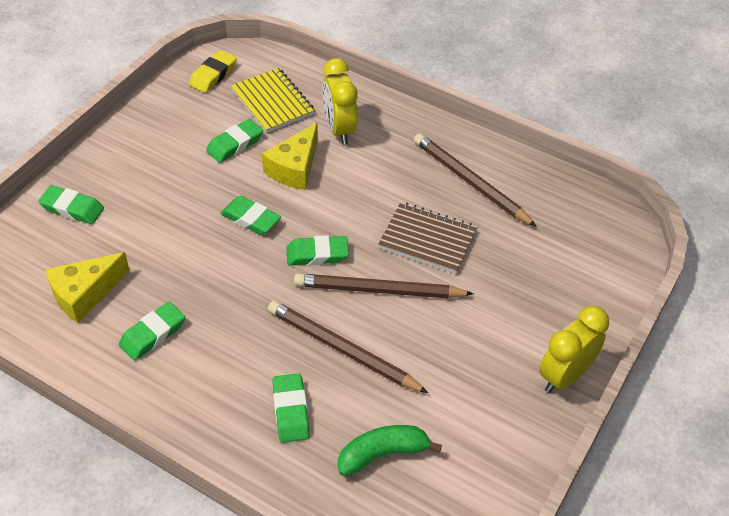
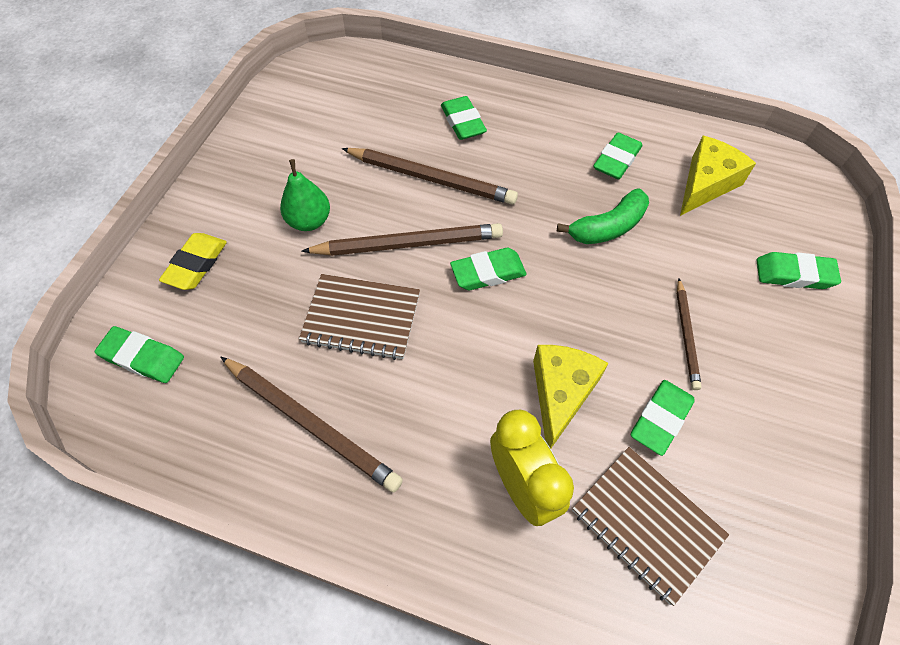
camera: 170 degrees right, 10 degrees up
yellow eraser [189,50,237,93] -> yellow eraser moved to [159,233,227,290]
green eraser [220,196,281,235] -> green eraser moved to [95,326,184,383]
yellow notebook [231,68,315,133] -> brown notebook [572,447,729,606]
green banana [338,425,442,476] -> green banana moved to [556,189,649,244]
yellow clock [539,306,609,393] -> none
none -> green pear [280,159,330,231]
none -> brown pencil [676,279,702,390]

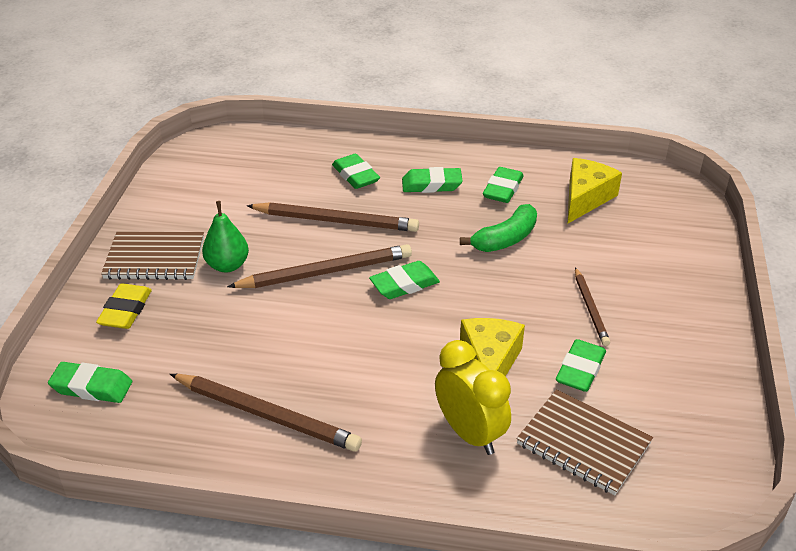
camera: 10 degrees left, 20 degrees down
brown notebook [299,274,420,360] -> brown notebook moved to [101,232,204,280]
green eraser [756,252,841,289] -> green eraser moved to [402,167,463,193]

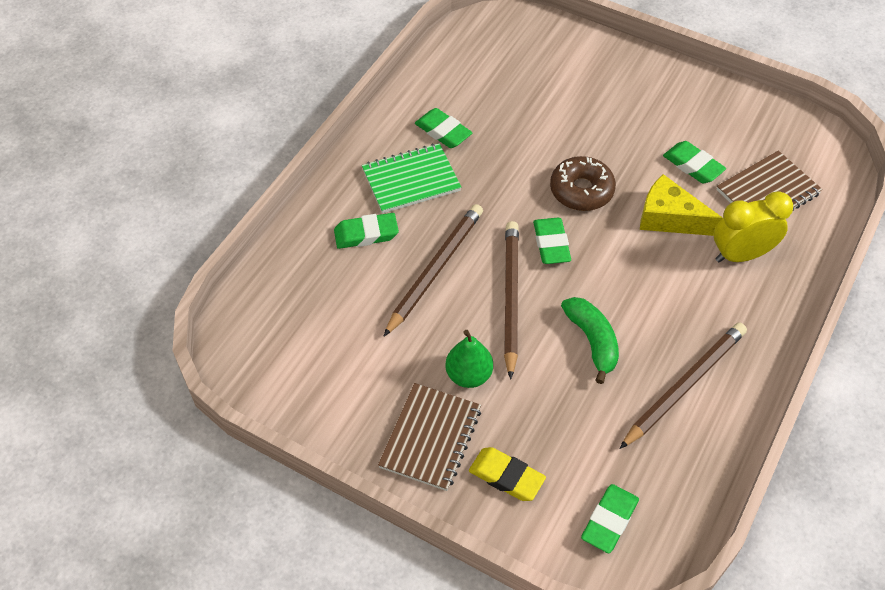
camera: 70 degrees left, 15 degrees up
green eraser [402,167,463,193] -> green notebook [362,143,461,214]
green banana [460,204,537,252] -> green banana moved to [561,297,619,384]
yellow cheese [568,158,622,223] -> none
brown pencil [575,267,610,346] -> none
none -> brown donut [550,156,616,211]

